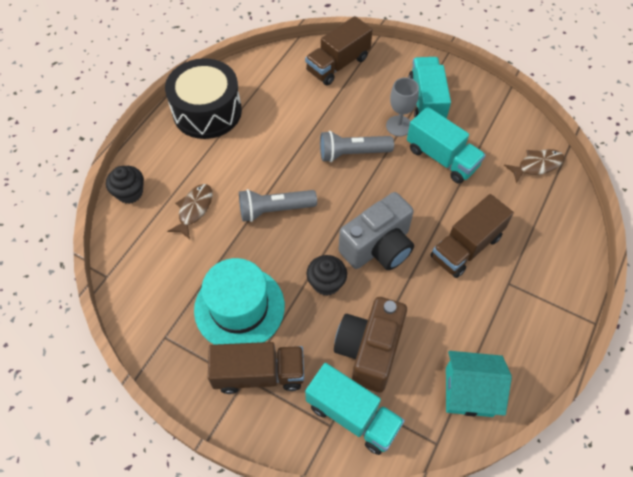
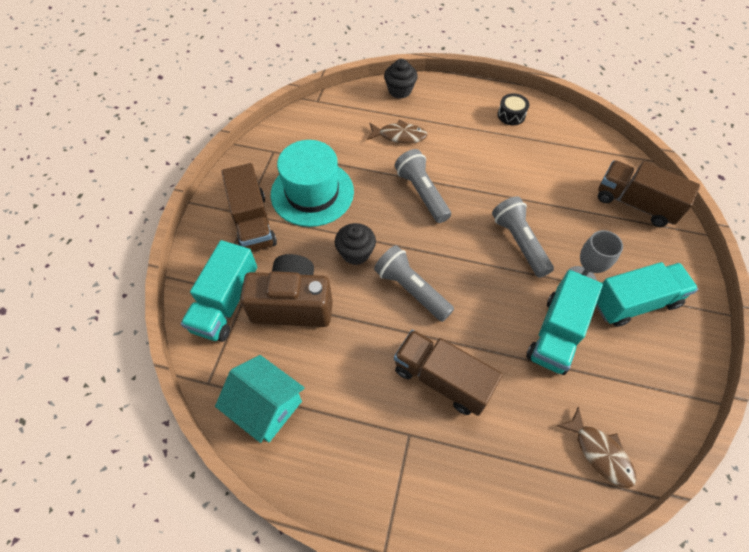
camera: 75 degrees right, 0 degrees up
black drum [165,58,242,139] -> black drum [498,93,529,125], size x0.40
grey camera [338,192,414,270] -> grey flashlight [374,245,454,322]
turquoise house [446,351,512,417] -> turquoise house turned 45 degrees counterclockwise [215,355,305,443]

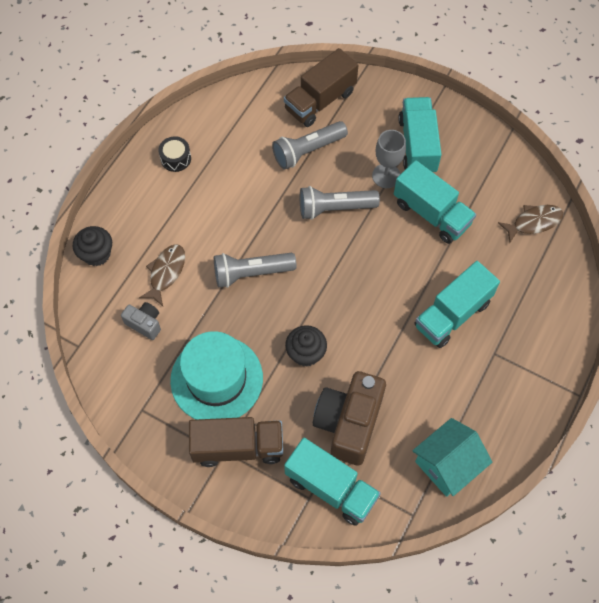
camera: 75 degrees left, 5 degrees up
grey flashlight [374,245,454,322] -> grey flashlight moved to [272,121,348,170]
brown truck [394,330,503,416] -> turquoise truck [414,261,500,348]
none -> grey camera [121,302,161,340]

